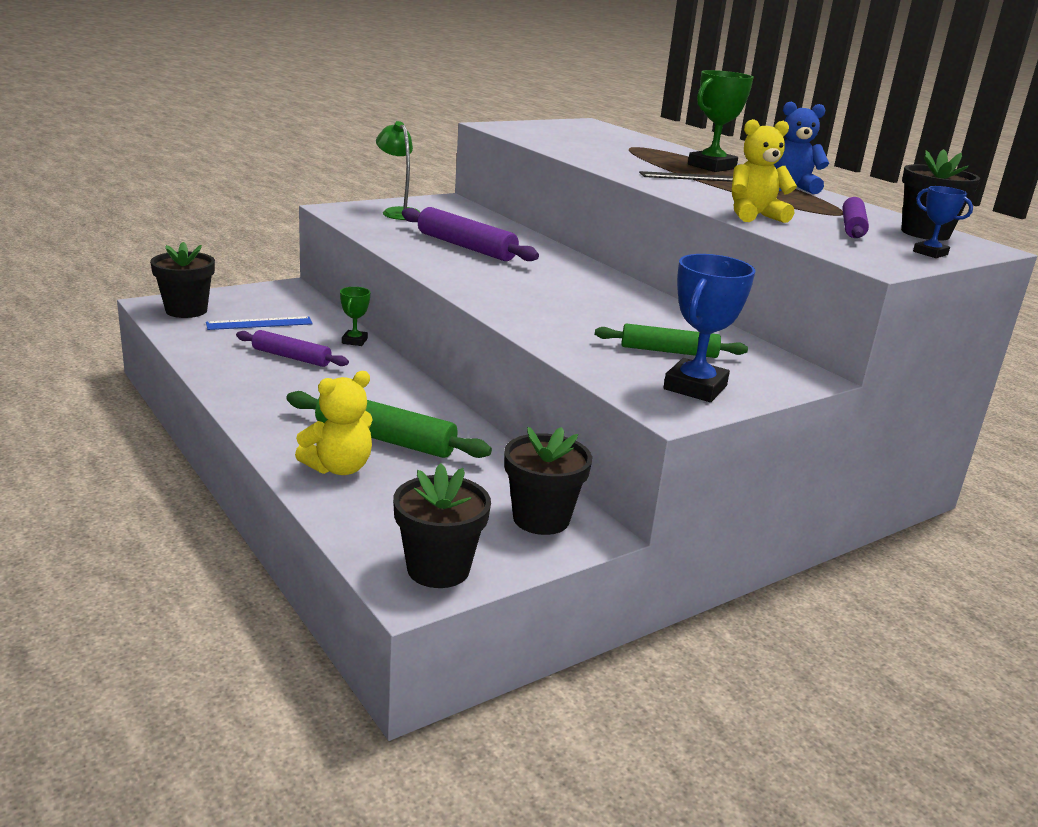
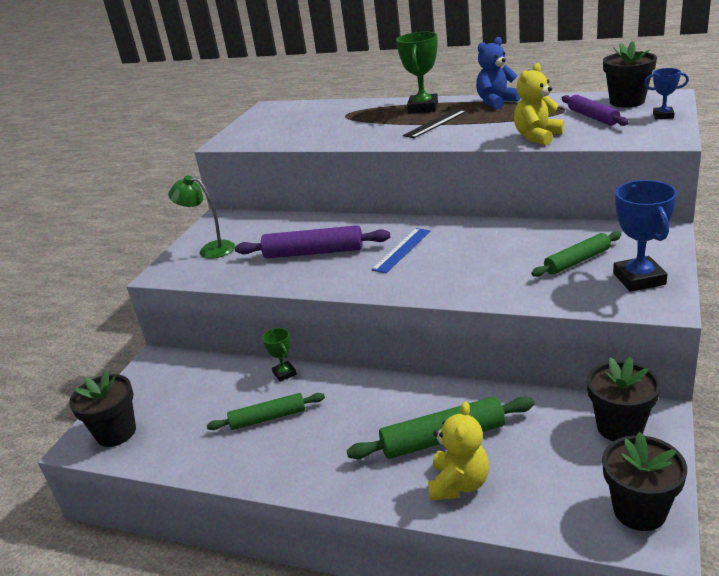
camera: 30 degrees left, 5 degrees up
blue ruler [206,316,313,330] -> blue ruler moved to [371,228,430,273]
purple rolling pin [236,330,349,367] -> green rolling pin [207,393,325,430]

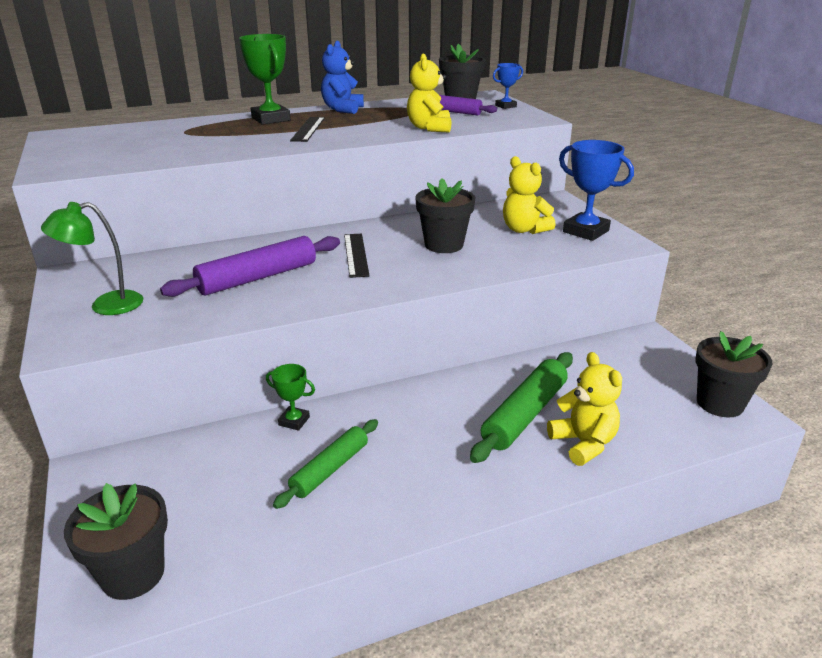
camera: 45 degrees left, 0 degrees up
blue ruler [371,228,430,273] -> black ruler [344,234,370,278]
green rolling pin [531,231,622,277] -> yellow teddy bear [503,156,556,234]
black flower pot [587,357,660,441] -> black flower pot moved to [415,178,475,253]

